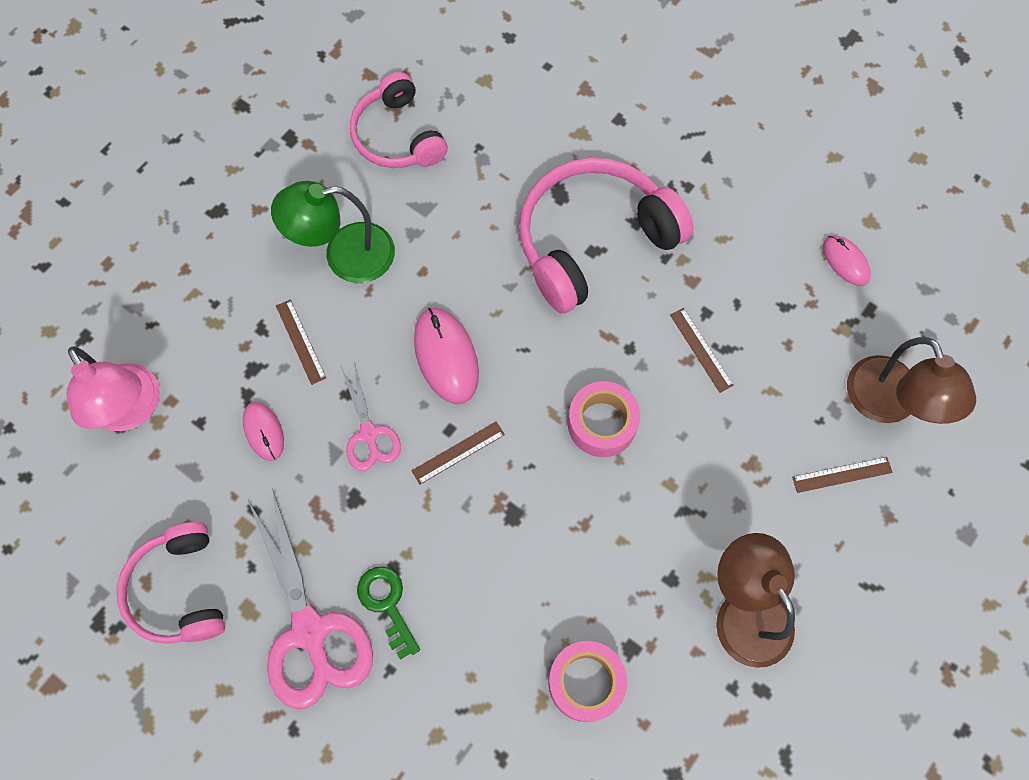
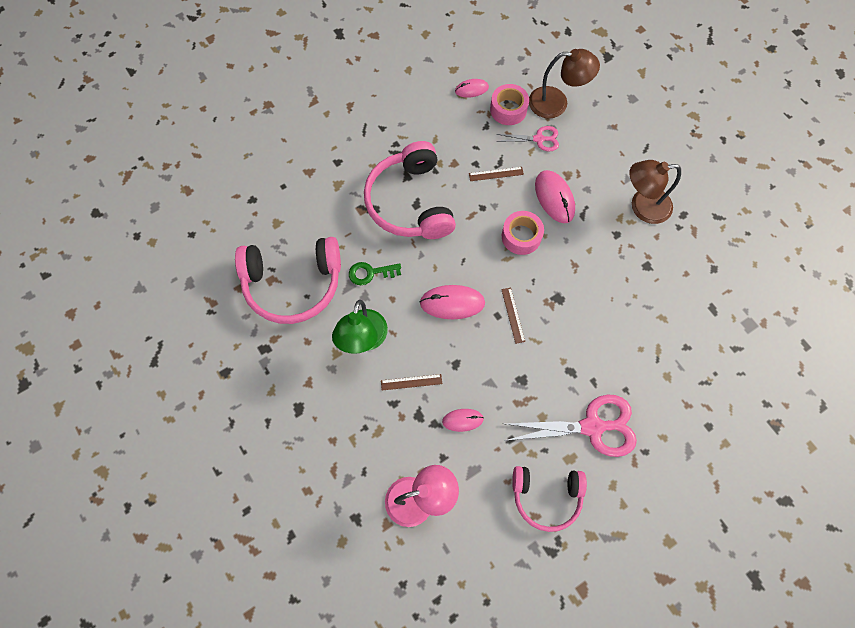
camera: 70 degrees left, 0 degrees up
pink scissors [341,362,401,471] -> pink scissors moved to [496,126,559,151]
pink headphones [350,72,448,168] -> pink headphones [235,237,341,324], size x1.57
green key [357,566,420,660] -> green key moved to [349,262,401,285]
pink tape [548,641,627,722] -> pink tape moved to [490,84,529,125]
brown ruler [792,457,893,493] -> none
none -> pink mouse [535,170,575,223]

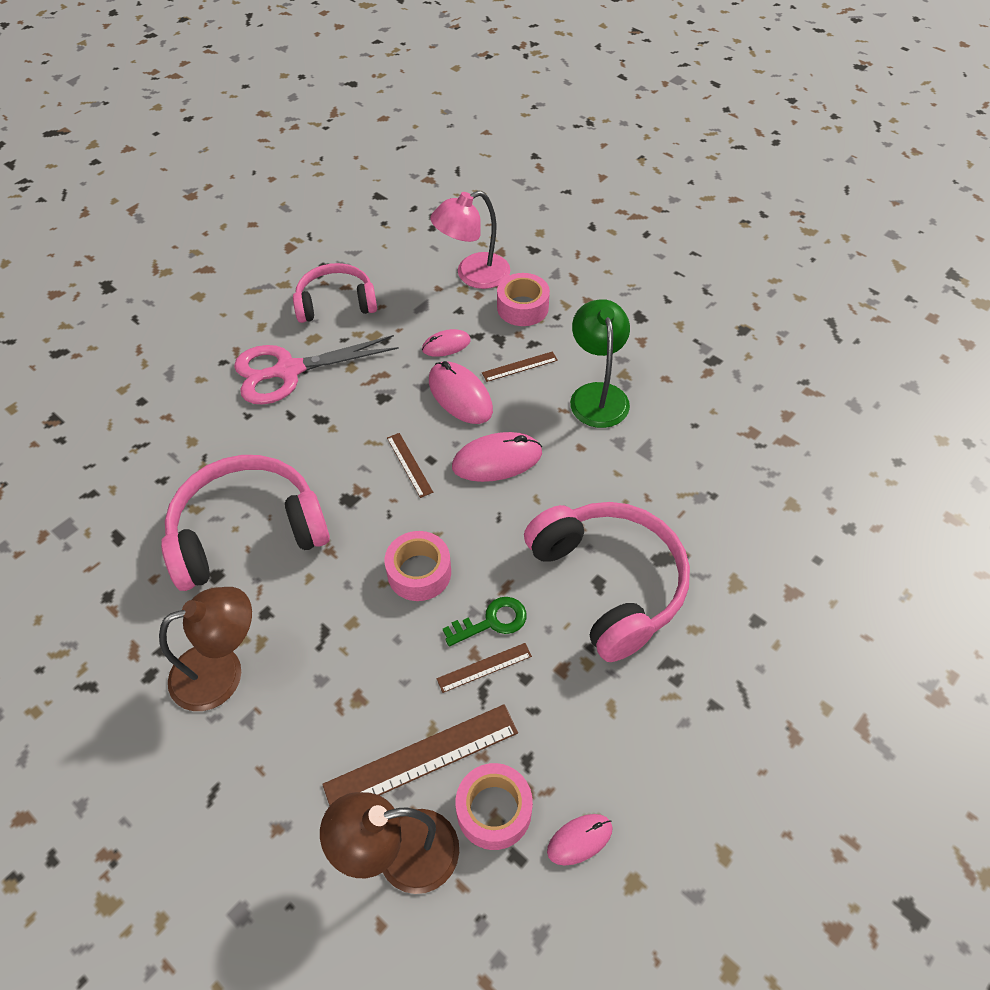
camera: 165 degrees right, 15 degrees down
pink headphones [235,237,341,324] -> pink headphones moved to [161,455,330,591]
green key [349,262,401,285] -> green key moved to [443,597,527,646]
pink scissors [496,126,559,151] -> brown ruler [322,704,518,806]
pink mouse [535,170,575,223] -> pink mouse moved to [429,361,493,424]
none -> pink tape [497,273,550,326]

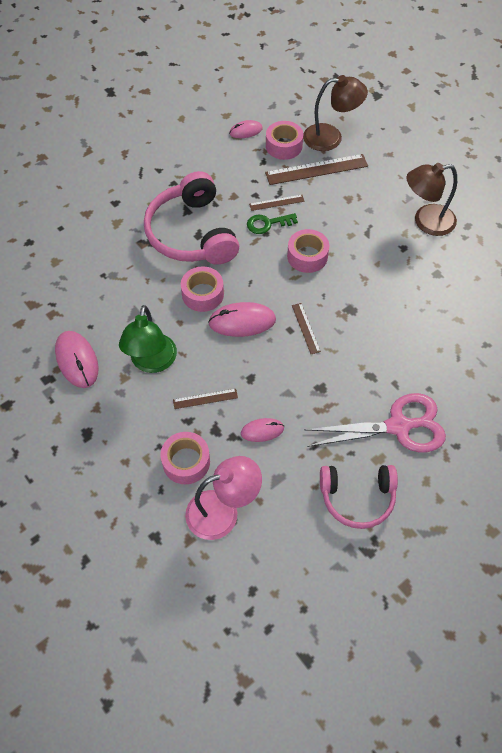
camera: 170 degrees left, 5 degrees up
pink headphones [161,455,330,591] -> none
pink mouse [429,361,493,424] -> pink mouse moved to [55,331,99,388]
none -> pink tape [181,266,224,312]

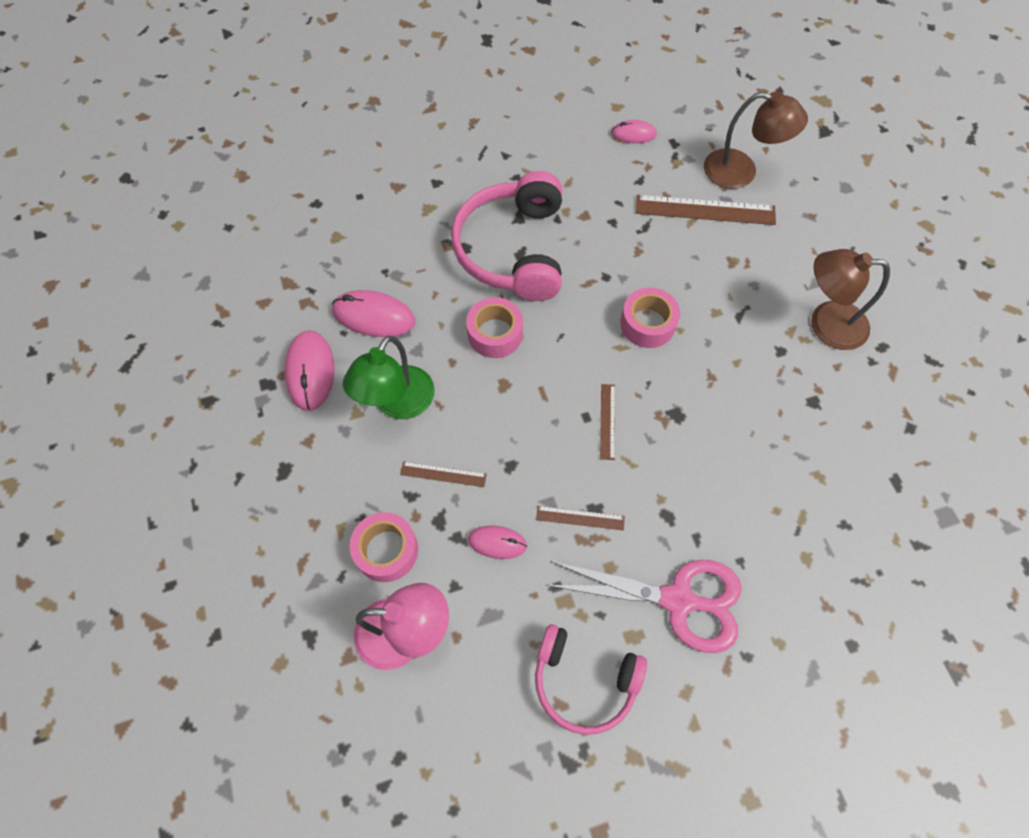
camera: 20 degrees right, 5 degrees up
pink mouse [208,302,276,337] -> pink mouse moved to [332,290,415,337]
green key [247,213,298,234] -> none
brown ruler [249,195,305,211] -> brown ruler moved to [536,506,625,530]
pink tape [266,121,303,160] -> none

